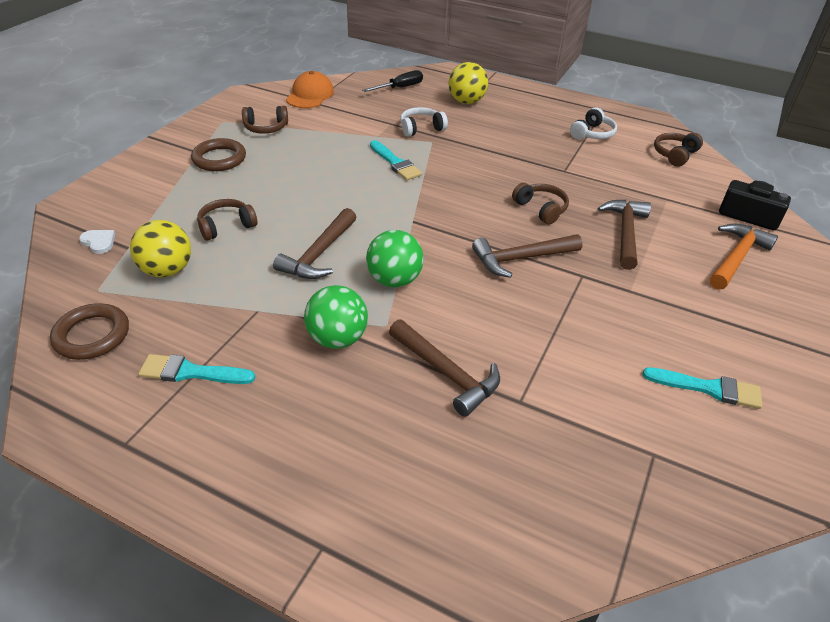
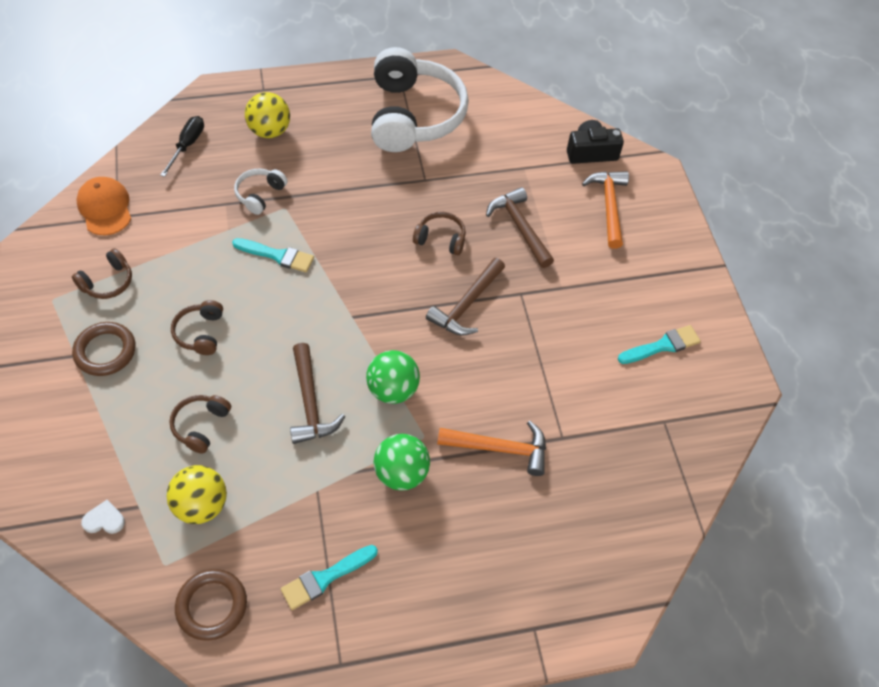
camera: 40 degrees left, 15 degrees up
brown hammer [389,319,500,417] -> orange hammer [437,421,546,476]
white headphones [570,107,617,139] -> white headphones [371,47,469,152], size x2.33
brown headphones [654,133,703,167] -> brown headphones moved to [171,300,223,355]

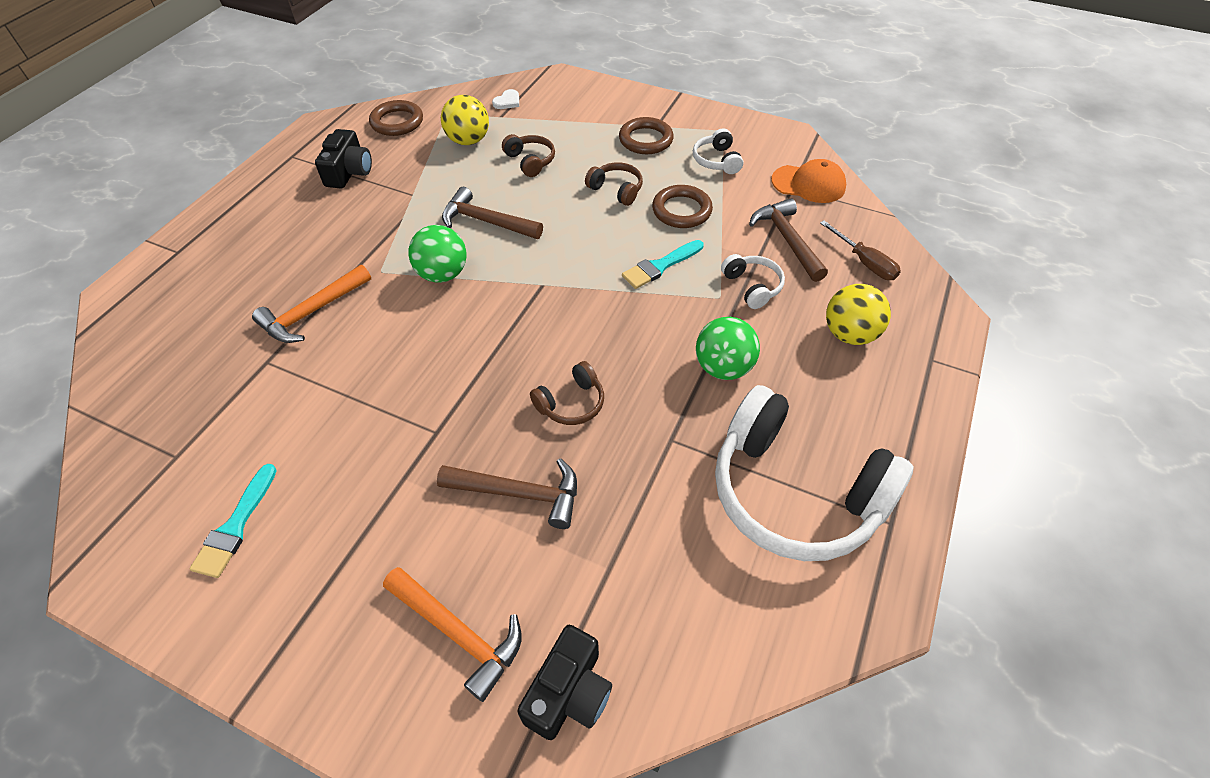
camera: 130 degrees right, 5 degrees down
brown headphones [72,248,132,299] -> white headphones [693,128,743,174]
black screwdriver [160,116,204,177] -> brown screwdriver [820,220,901,280]
turquoise brush [281,545,378,610] -> black camera [315,129,372,188]
green ball [374,434,430,491] -> green ball moved to [696,317,760,380]
brown hammer [426,258,505,336] -> brown hammer moved to [749,198,828,282]
none -> brown ring [652,185,713,228]

